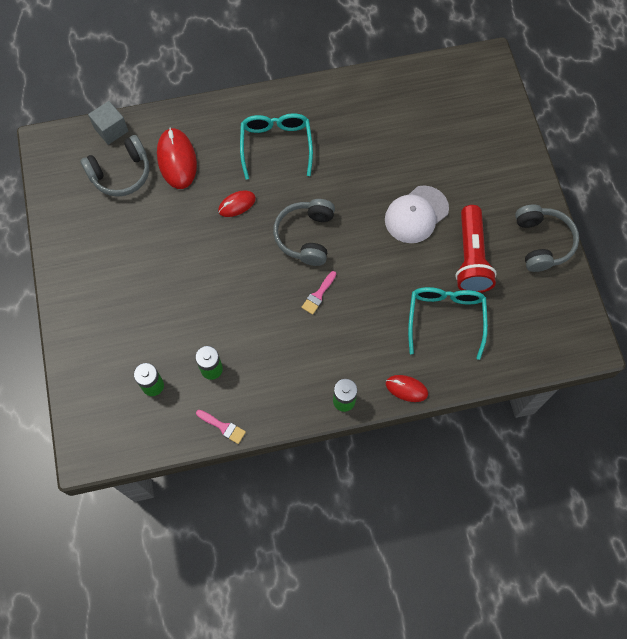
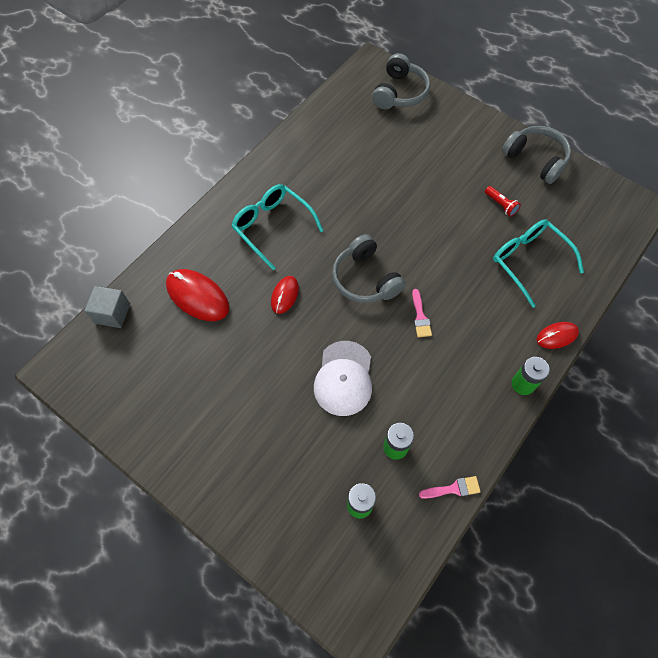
camera: 40 degrees left, 5 degrees down
grey headphones [80,135,149,197] -> grey headphones moved to [372,53,430,109]
white cap [385,185,449,243] -> white cap moved to [314,341,372,416]
red flashlight [455,205,497,293] -> red flashlight [485,186,521,217], size x0.44

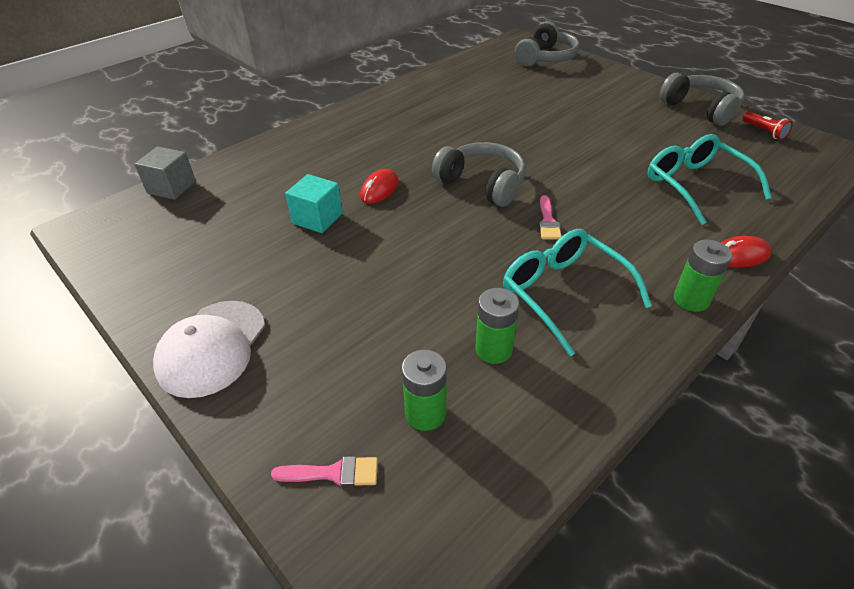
camera: 10 degrees right, 20 degrees down
red mouse [166,269,229,321] -> none
turquoise glasses [232,184,324,270] -> turquoise glasses moved to [503,229,652,356]
white cap [314,341,372,416] -> white cap moved to [153,301,265,398]
grey headphones [332,234,406,303] -> grey headphones turned 150 degrees clockwise [432,142,526,207]
pink brush [419,476,481,499] -> pink brush moved to [271,456,378,487]
red flashlight [485,186,521,217] -> red flashlight moved to [743,112,793,140]
none -> turquoise cube [285,174,343,233]

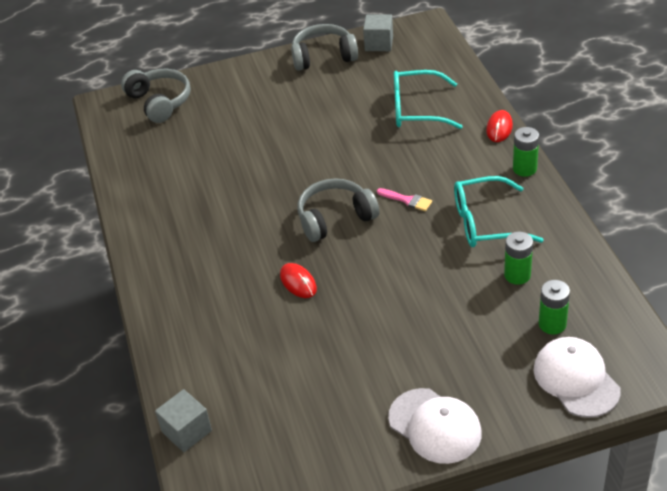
camera: 60 degrees left, 0 degrees up
pink brush [271,456,378,487] -> white cap [534,337,621,418]
turquoise cube [285,174,343,233] -> none
red flashlight [743,112,793,140] -> grey cube [363,15,393,51]

